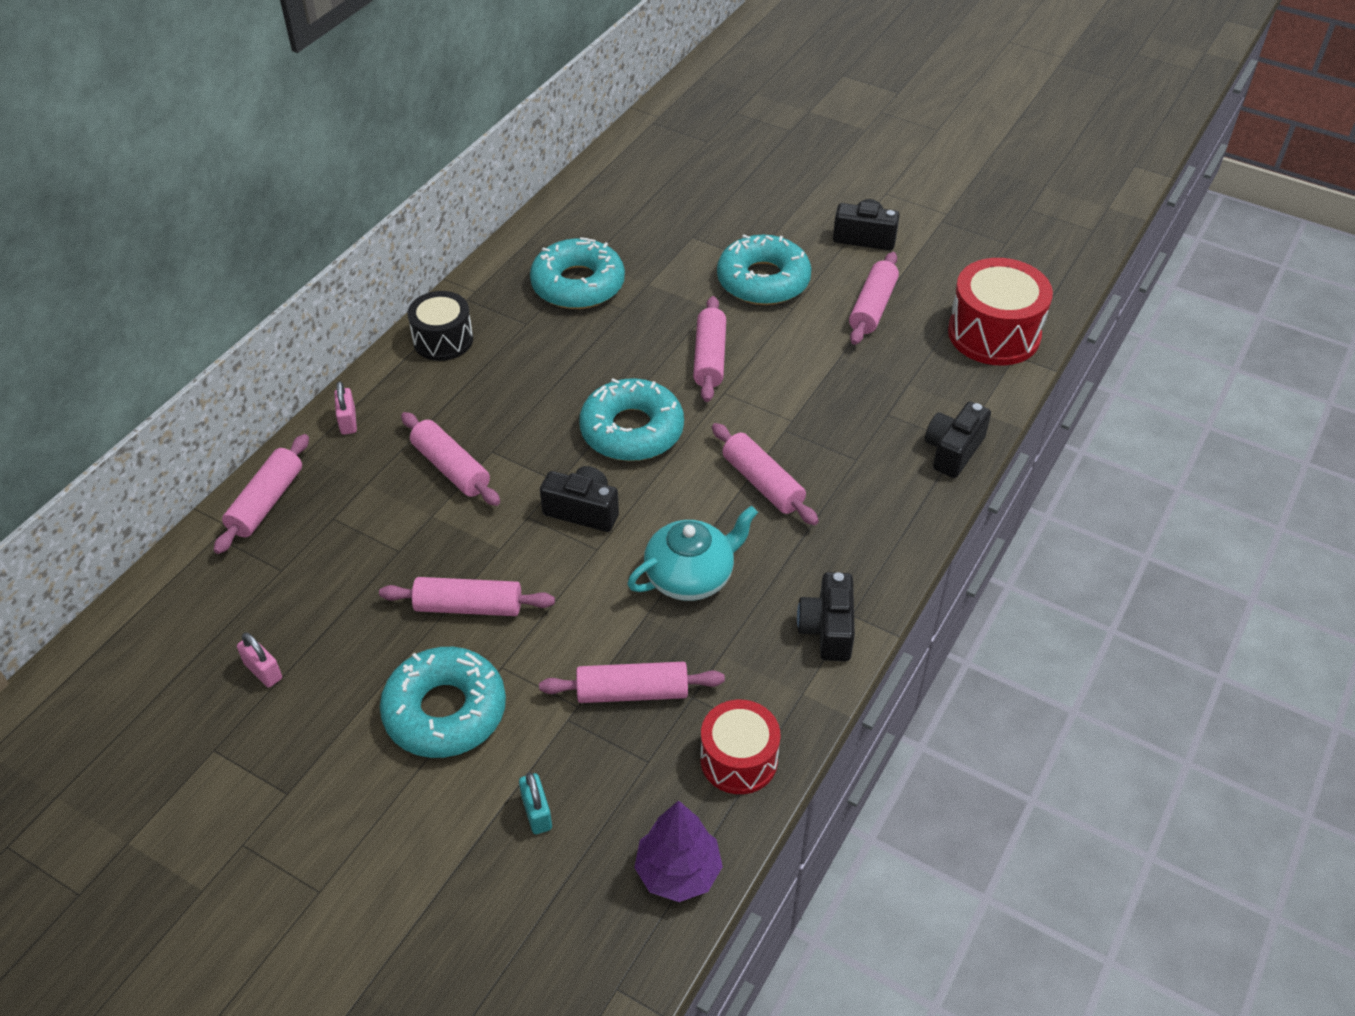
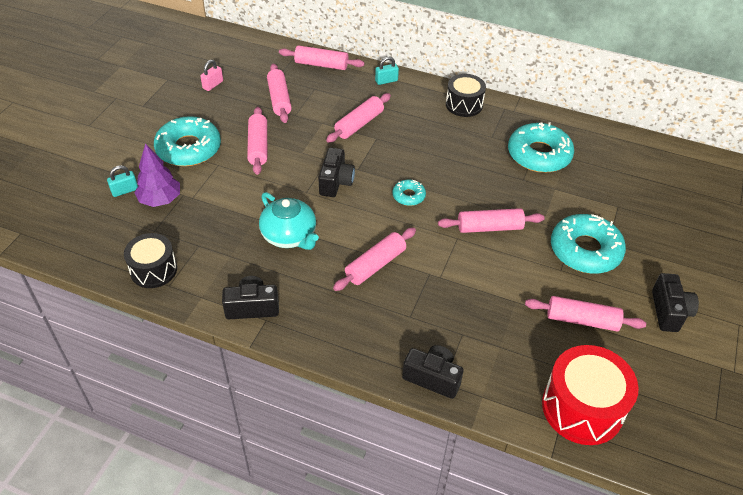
camera: 80 degrees right, 0 degrees up
pink padlock [334,381,357,435] -> turquoise padlock [375,57,399,85]
pink rolling pin [539,662,725,703] -> pink rolling pin moved to [267,64,292,123]
turquoise donut [579,378,684,461] -> turquoise donut [393,180,426,206], size x0.49
purple tree [634,800,723,902] -> purple tree moved to [134,143,180,207]
red drum [700,700,780,794] -> black drum [124,233,177,288]

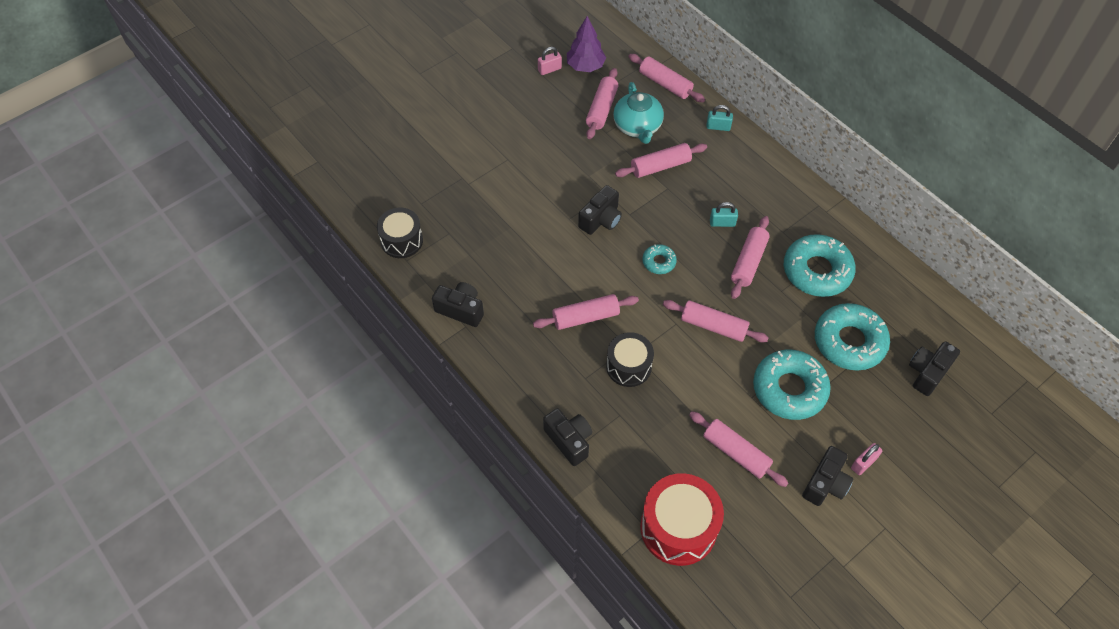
camera: 30 degrees right, 10 degrees up
turquoise padlock [107,165,138,197] -> turquoise padlock moved to [710,202,738,227]
purple tree [134,143,180,207] -> purple tree moved to [567,16,606,72]
turquoise donut [154,116,221,166] -> turquoise donut moved to [815,303,890,371]
pink rolling pin [247,107,267,175] -> pink rolling pin moved to [731,216,769,299]
turquoise teapot [259,192,319,250] -> turquoise teapot moved to [613,82,664,144]
black drum [446,74,486,117] -> black drum moved to [606,332,654,387]
none -> pink padlock [851,443,882,475]
none -> black camera [909,341,960,396]

